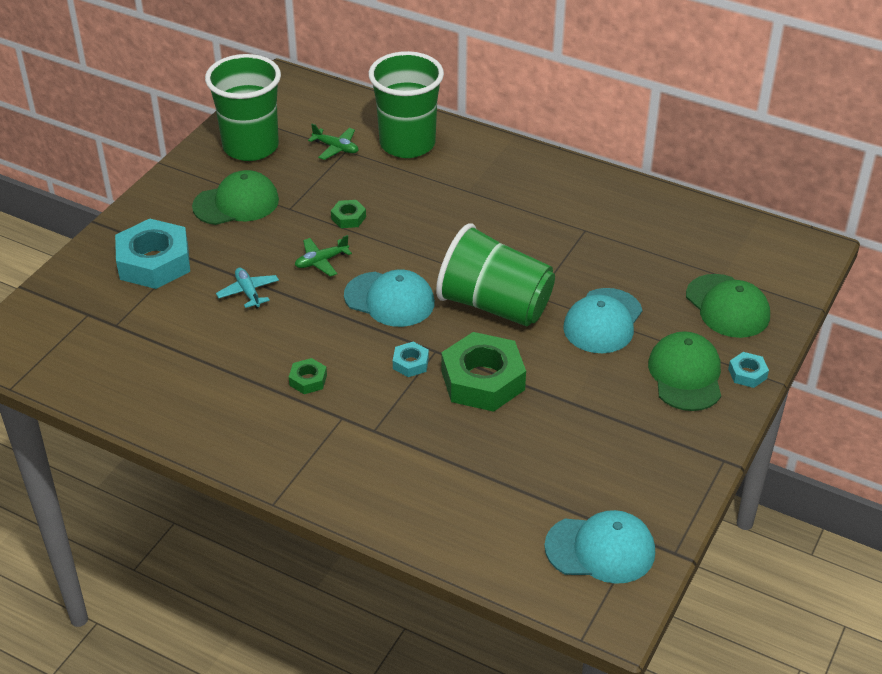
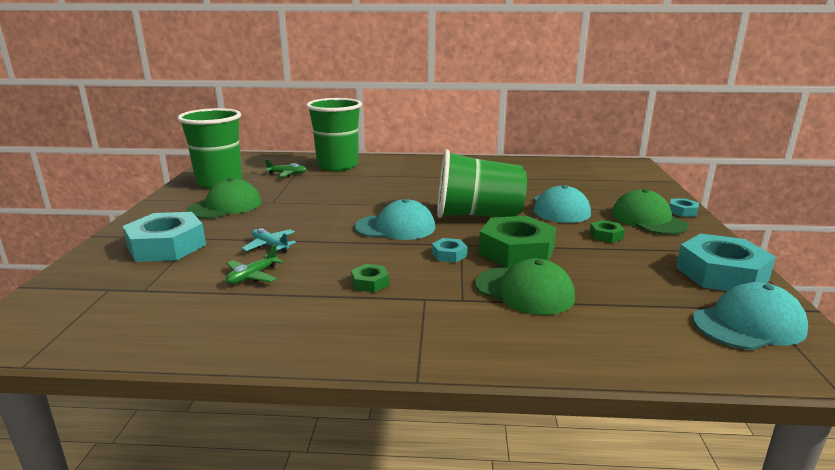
camera: 25 degrees left, 20 degrees down
green plane [295,235,352,277] -> green plane moved to [226,245,284,284]
green nut [331,200,366,228] -> green nut moved to [590,220,625,243]
green cap [686,274,770,338] -> green cap moved to [475,259,575,315]
none -> turquoise nut [676,234,776,291]

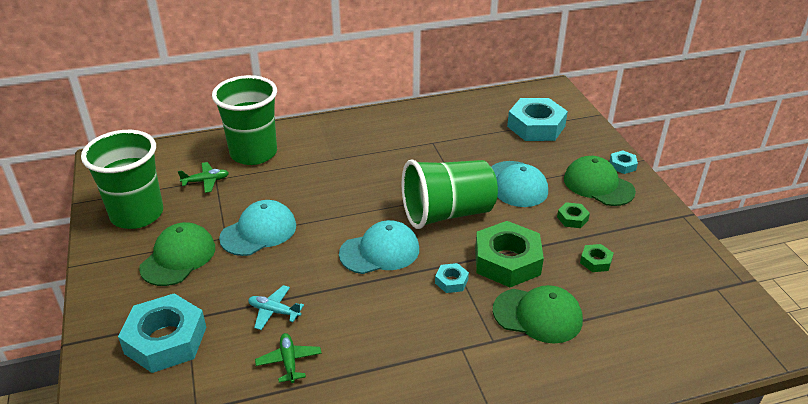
camera: 20 degrees left, 15 degrees up
green plane [226,245,284,284] -> green plane turned 150 degrees clockwise [255,333,322,383]
green nut [351,264,389,293] -> green nut moved to [580,244,614,272]
turquoise nut [676,234,776,291] -> turquoise nut moved to [507,98,568,141]
turquoise cap [692,282,808,350] -> turquoise cap moved to [219,200,296,256]

